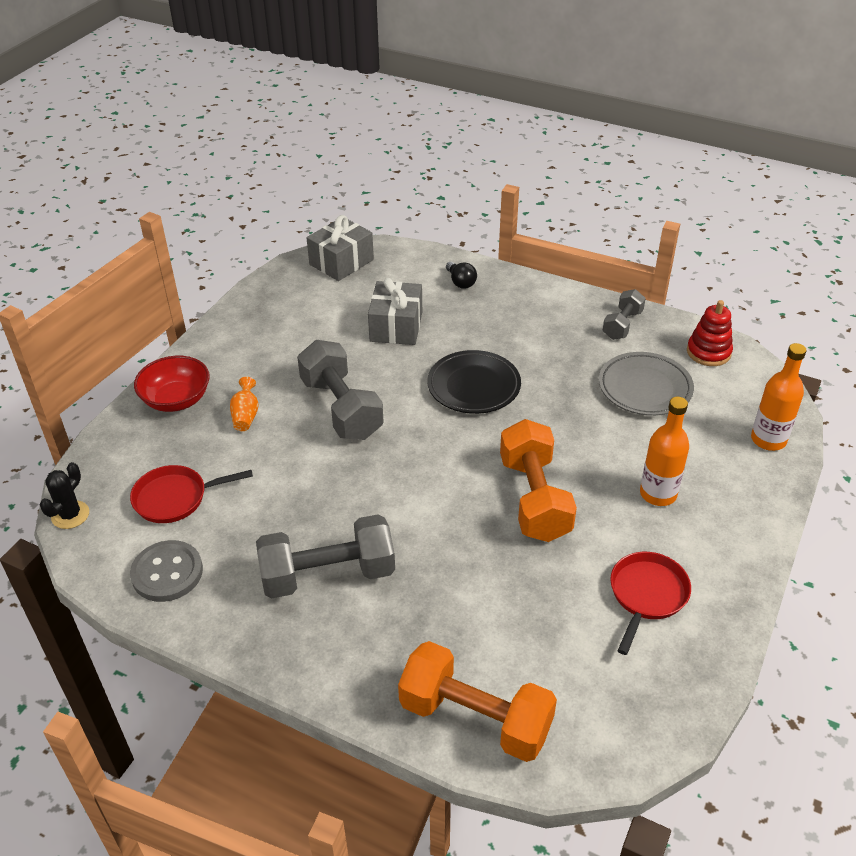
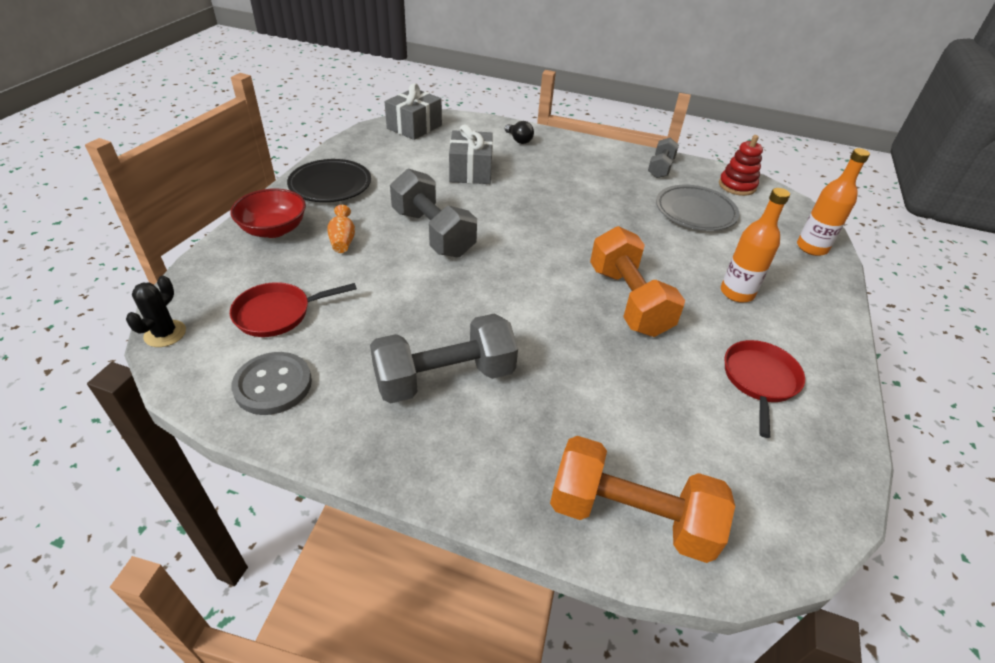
camera: 10 degrees left, 0 degrees up
black plate [427,350,521,414] -> black plate moved to [287,159,371,202]

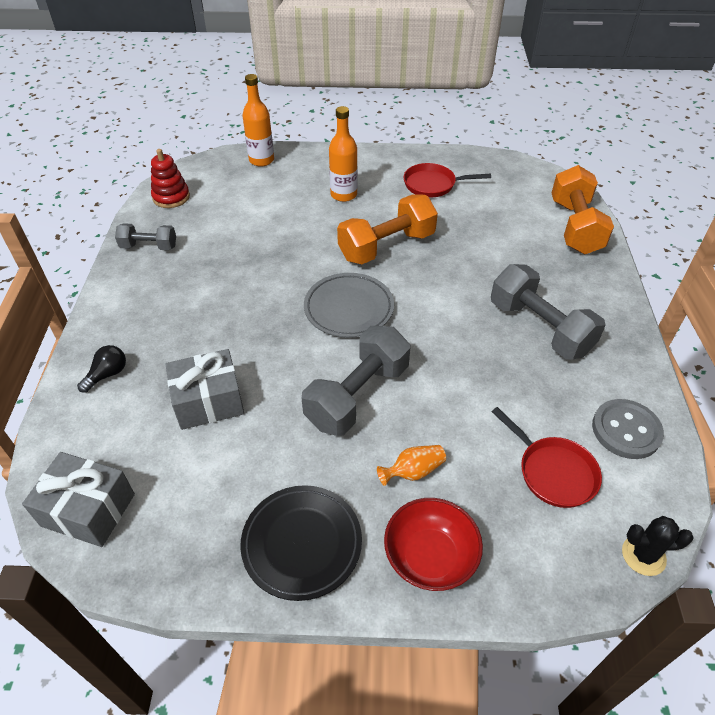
camera: 105 degrees left, 5 degrees up
grey plate [656,185,739,231] -> grey plate moved to [304,273,394,338]

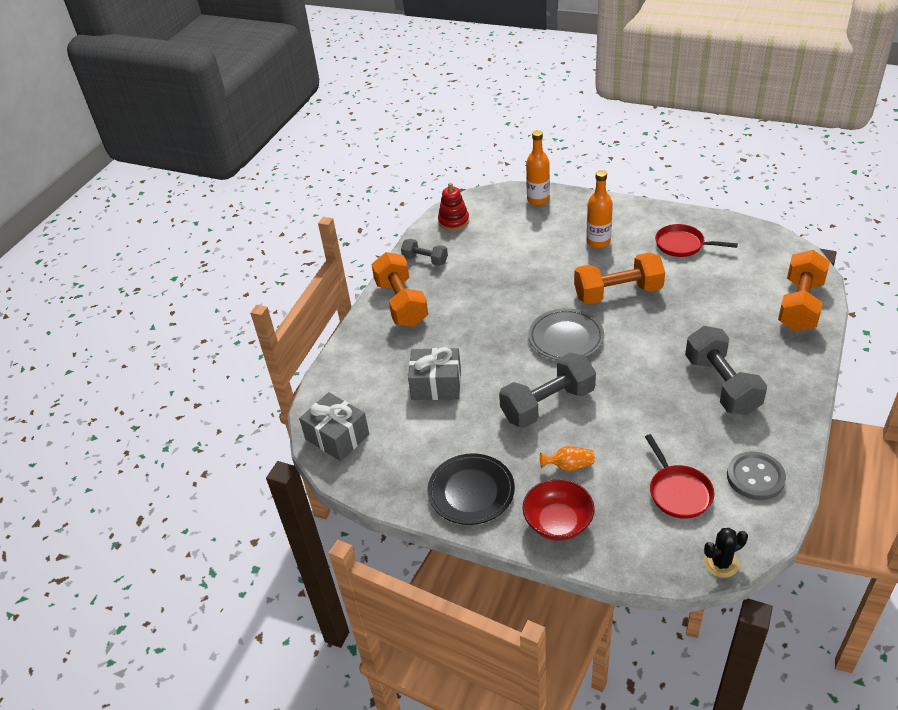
camera: 25 degrees right, 5 degrees down
black light bulb [77,345,126,393] -> none
black cactus [622,516,694,576] -> black cactus turned 45 degrees counterclockwise [704,528,748,578]
none -> orange dumbbell [371,252,428,327]

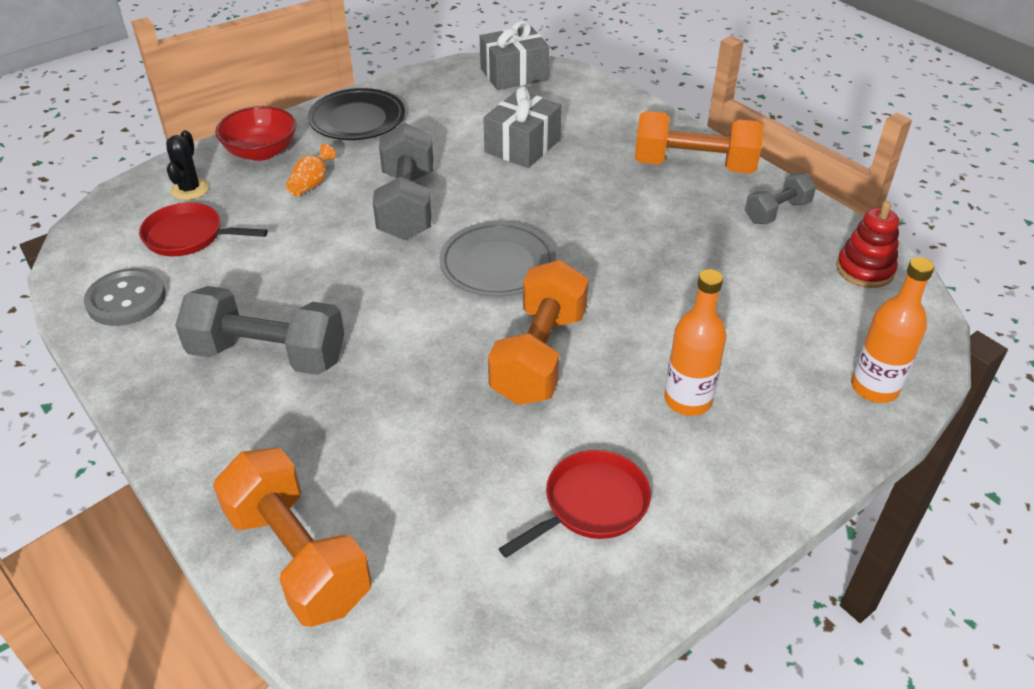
camera: 115 degrees right, 0 degrees up
black cactus [704,528,748,578] -> black cactus moved to [166,130,209,200]

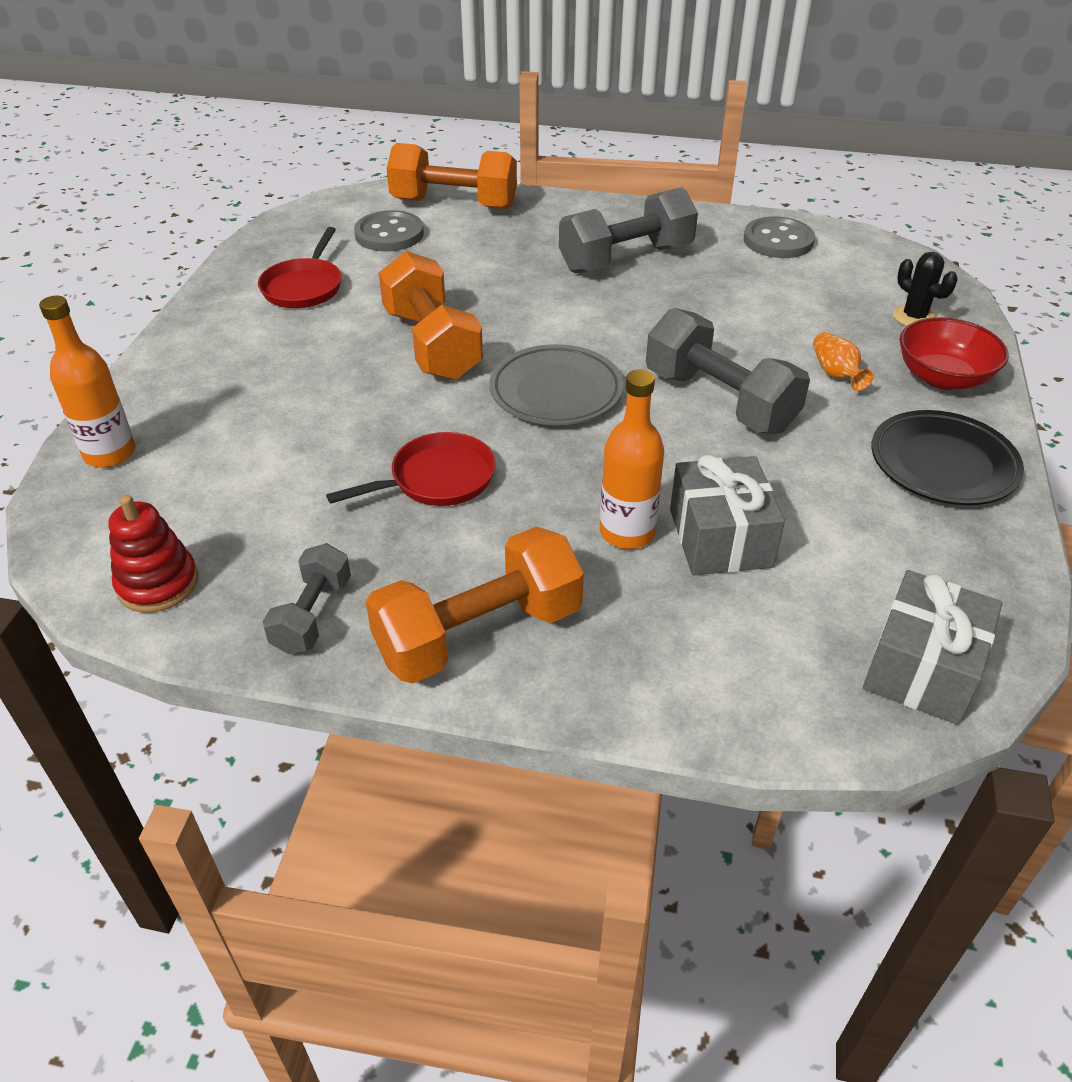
camera: 140 degrees right, 0 degrees up
red pan [139,202,268,257] -> red pan moved to [326,432,496,506]
orange bottle [664,269,726,416] -> orange bottle moved to [600,370,665,549]
none -> grey button [354,210,424,251]

